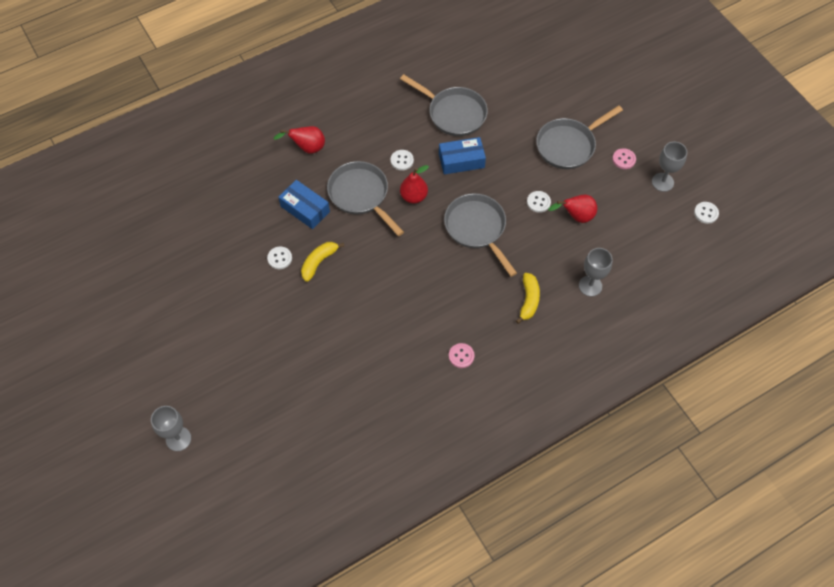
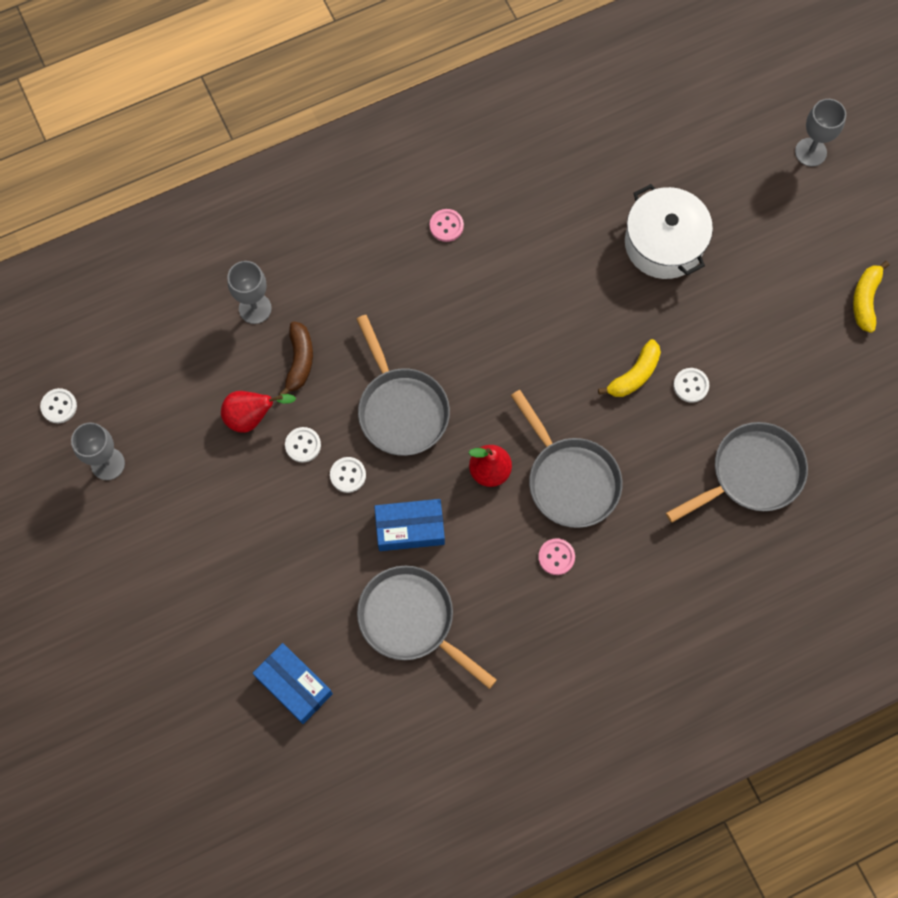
camera: 175 degrees left, 10 degrees up
red pear [273,126,325,154] -> none
blue box [278,180,330,229] -> blue box moved to [253,643,333,724]
white button [391,150,414,170] -> white button moved to [330,457,366,493]
yellow banana [516,273,540,324] -> yellow banana moved to [853,261,889,333]
grey pan [536,105,623,169] -> grey pan moved to [666,422,808,523]
pink button [613,148,636,169] -> pink button moved to [538,538,575,575]
none -> brown banana [279,322,313,395]
none -> white pot [625,184,713,279]

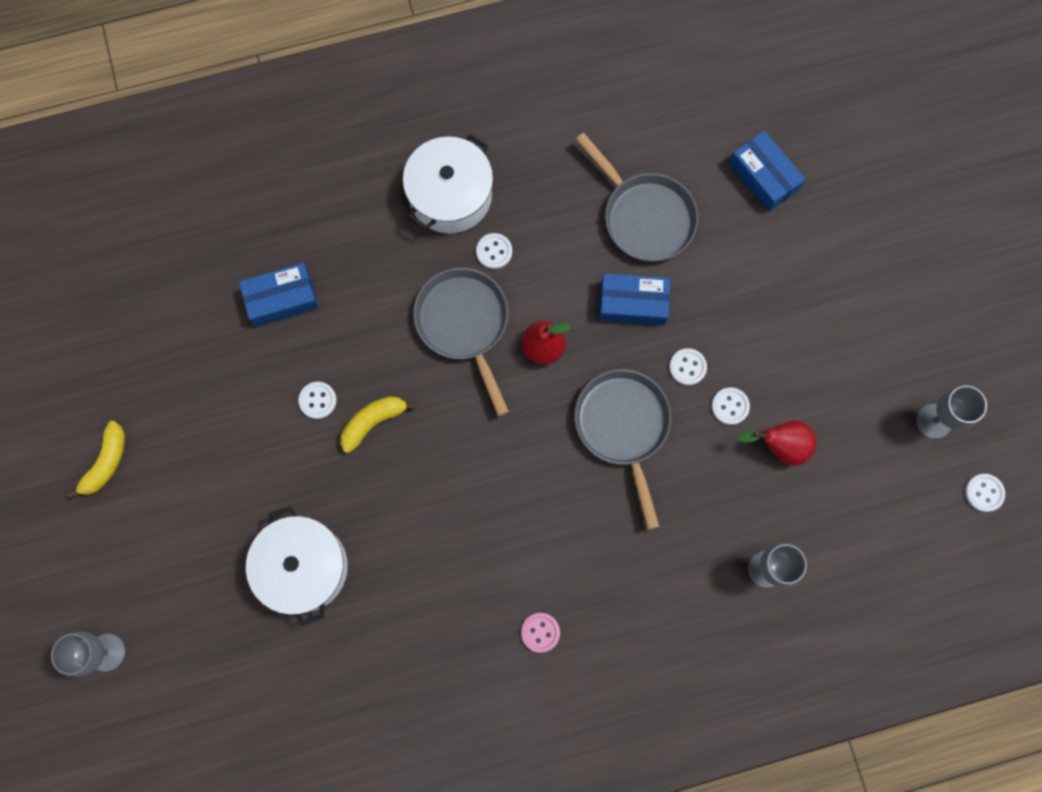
camera: 170 degrees left, 5 degrees up
brown banana [279,322,313,395] -> none
pink button [538,538,575,575] -> white button [476,233,512,269]
grey pan [666,422,808,523] -> blue box [239,263,319,327]
none -> white pot [403,134,493,234]

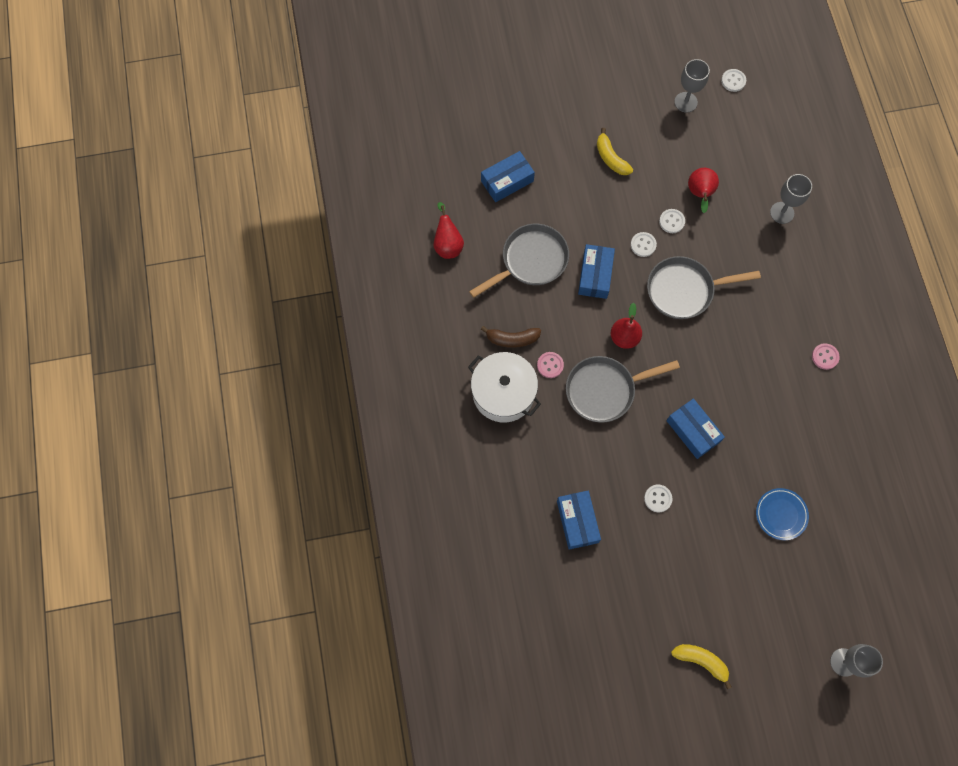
camera: 85 degrees left, 5 degrees down
white pot [246,506,348,626] -> blue plate [756,488,809,540]
yellow banana [340,396,416,453] -> yellow banana moved to [597,128,633,175]
white button [476,233,512,269] -> pink button [537,352,564,378]
none -> red pear [433,202,464,259]
none -> brown banana [480,326,541,348]
none -> blue box [666,399,725,459]

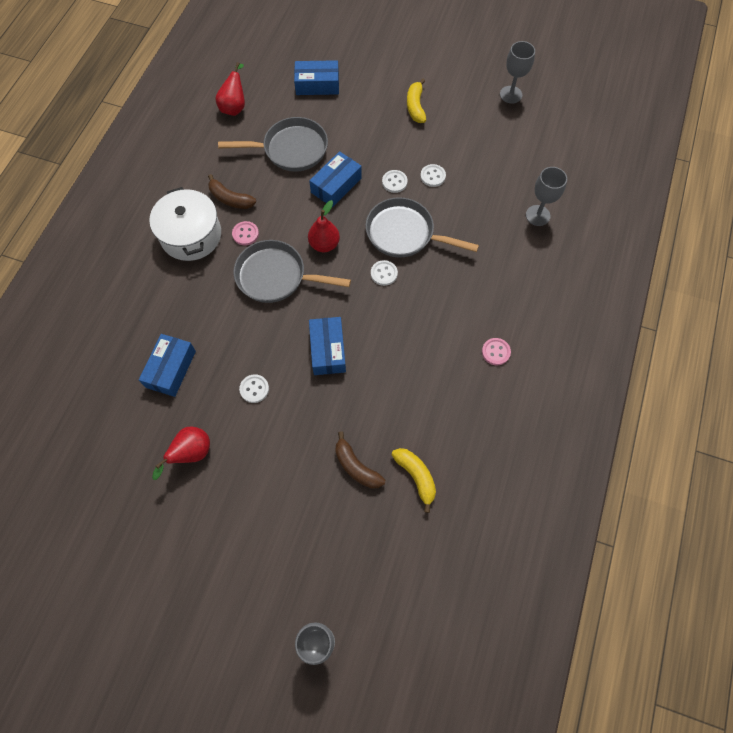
camera: 30 degrees right, 5 degrees down
yellow banana [671,644,732,689] -> yellow banana moved to [391,448,436,513]
red pear [688,168,719,213] -> red pear moved to [152,426,210,480]
white button [721,69,746,92] -> white button moved to [371,260,398,286]
blue plate [756,488,809,540] -> brown banana [335,431,385,489]

